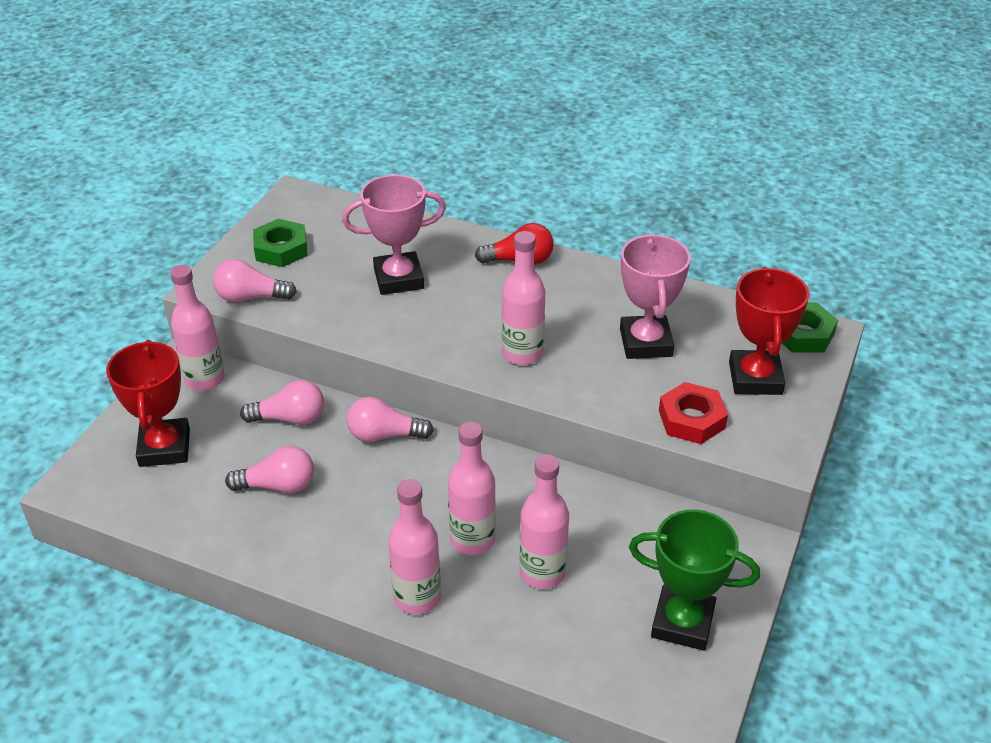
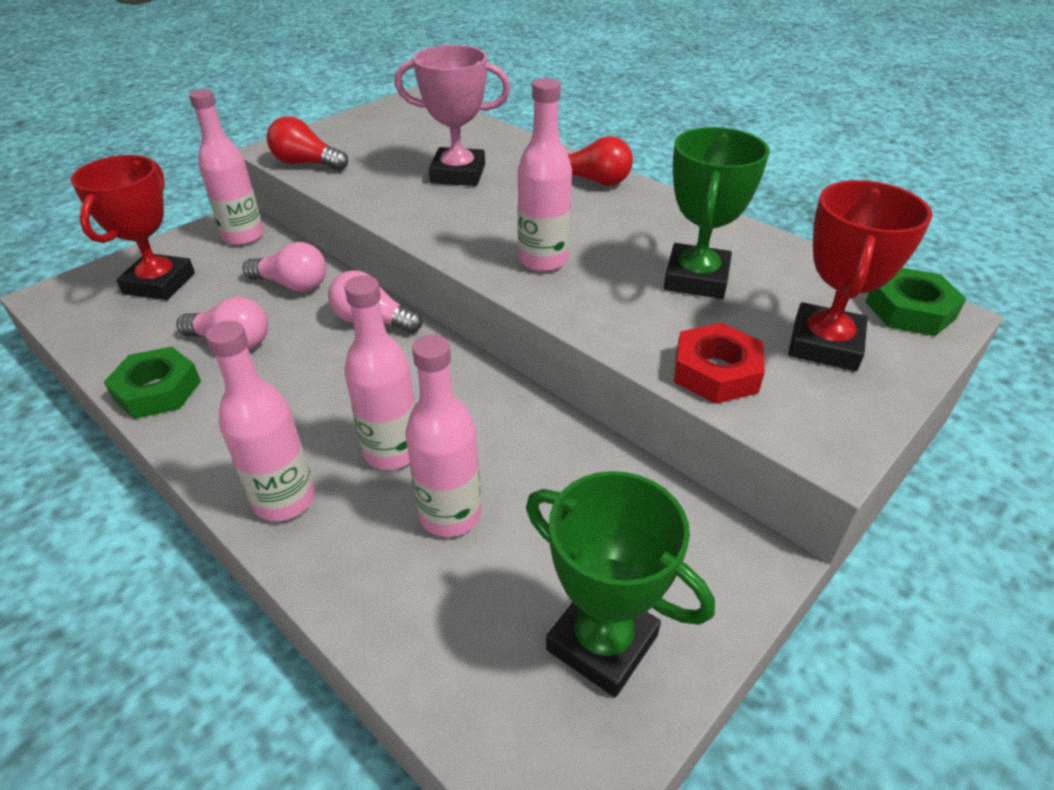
camera: 20 degrees right, 0 degrees up
pink light bulb [213,259,297,302] -> red light bulb [267,116,348,171]
green nut [253,219,308,267] -> green nut moved to [104,347,201,419]
pink trophy [620,234,691,359] -> green trophy [664,127,770,299]

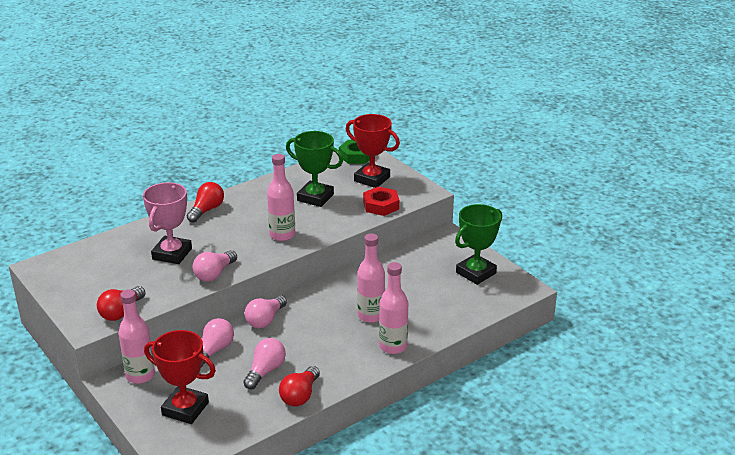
camera: 80 degrees left, 10 degrees down
green nut [104,347,201,419] -> red light bulb [279,366,320,406]
pink bottle [405,335,481,537] -> none
none -> pink light bulb [193,250,237,282]

